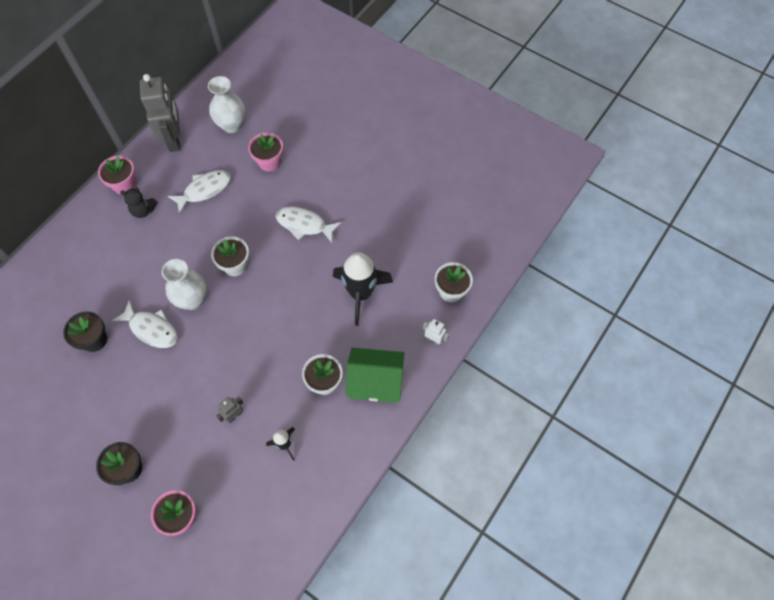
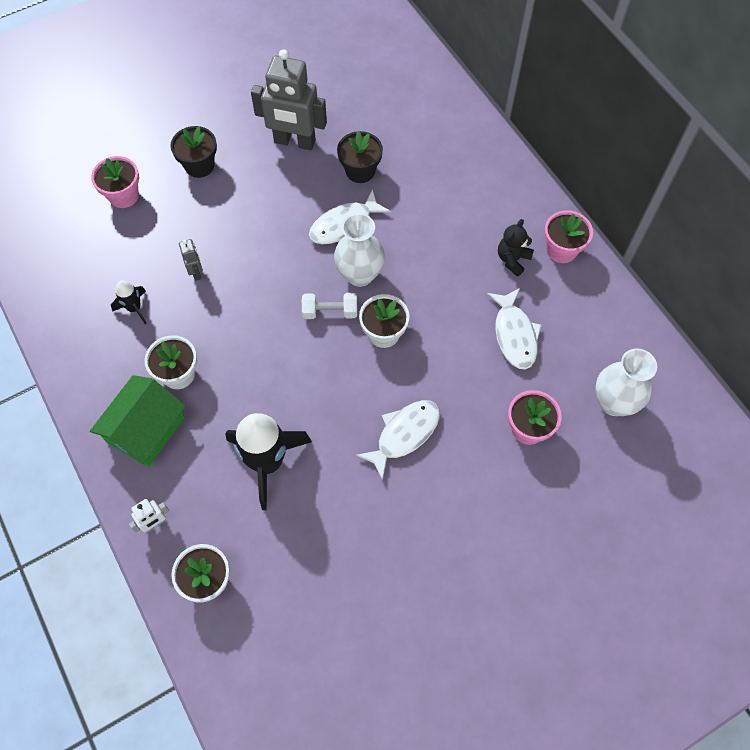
camera: 115 degrees right, 0 degrees up
grey robot [140,74,180,152] -> grey robot moved to [251,49,327,150]
none -> white dumbbell [302,293,357,319]

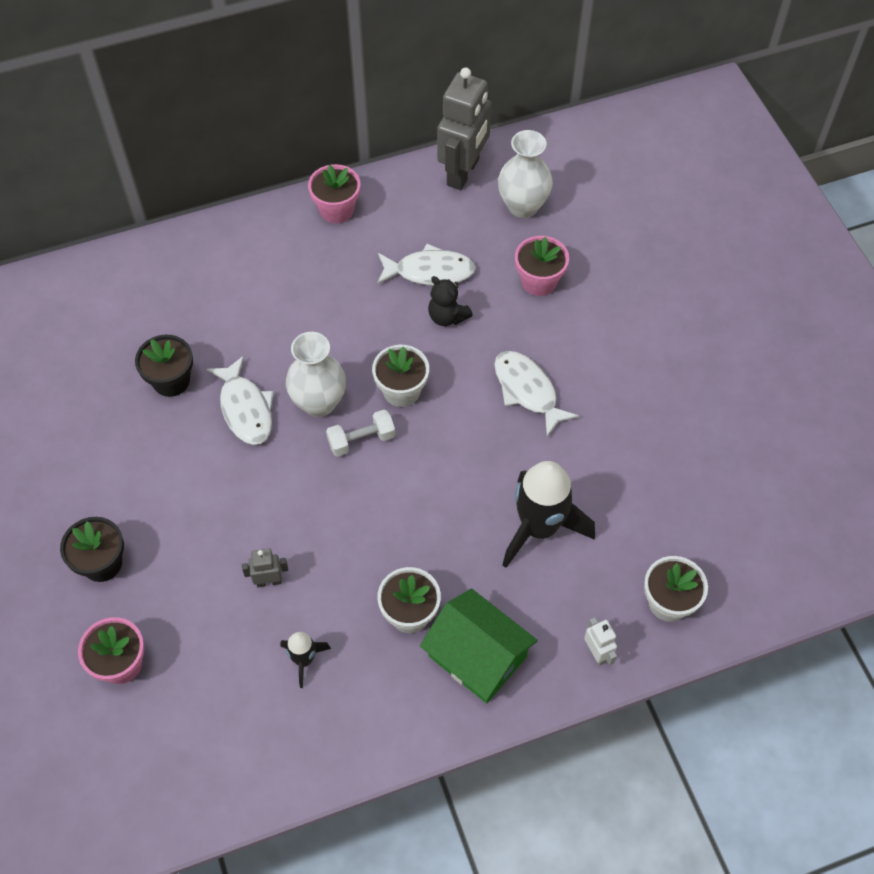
camera: 80 degrees left, 5 degrees down
grey robot [251,49,327,150] -> grey robot moved to [437,68,491,190]
white dumbbell [302,293,357,319] -> white dumbbell turned 60 degrees clockwise [326,410,395,457]
black teddy bear [498,219,534,276] -> black teddy bear moved to [428,276,473,326]

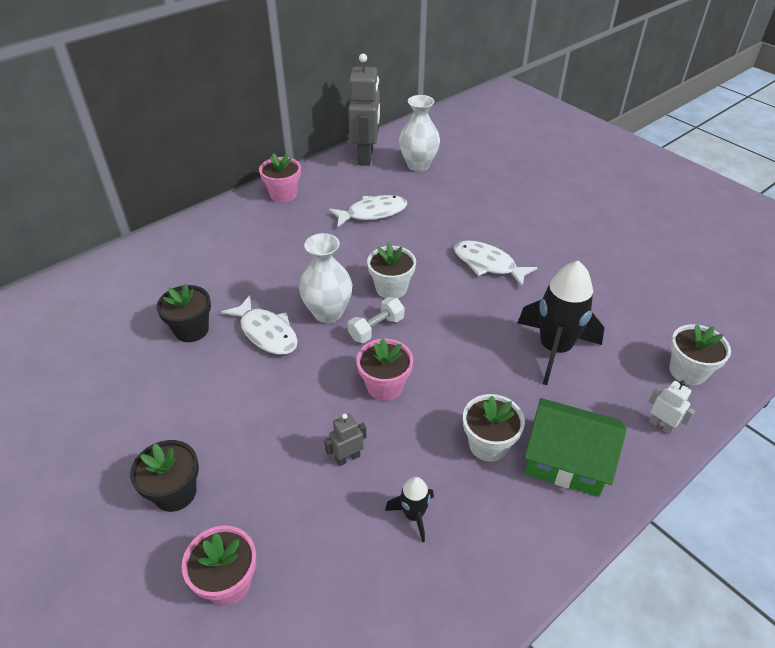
camera: 20 degrees left, 15 degrees down
black teddy bear [428,276,473,326] -> none
pink flower pot [515,236,569,296] -> pink flower pot moved to [356,338,413,401]

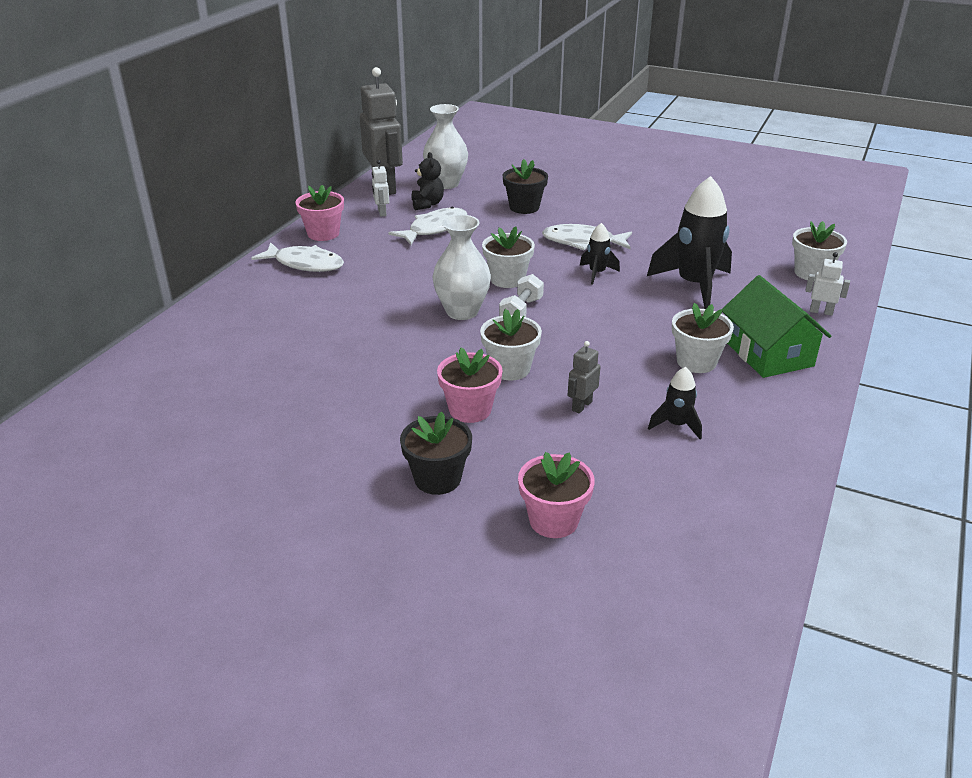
camera: 25 degrees left, 10 degrees down
black flower pot [157,284,211,342] -> black flower pot moved to [503,159,548,214]
white fish [221,295,298,355] -> white fish moved to [251,242,344,272]
pink flower pot [356,338,413,401] -> pink flower pot moved to [437,348,503,423]
green house [524,398,626,497] -> green house turned 75 degrees clockwise [722,275,831,378]
none -> white robot [372,160,389,217]
none -> black teddy bear [412,152,444,210]
none -> white flower pot [480,309,542,381]
none -> black rocket [580,223,620,285]

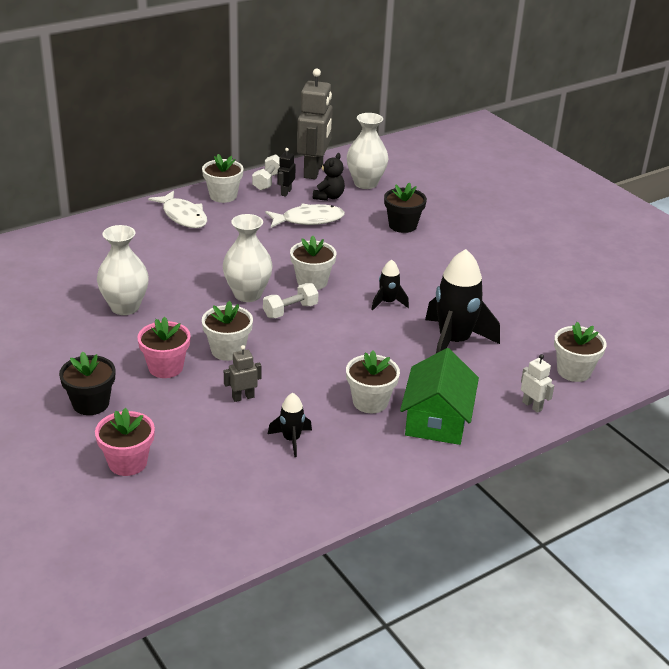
camera: 30 degrees right, 0 degrees up
pink flower pot [296,185,344,241] -> white flower pot [202,154,244,203]
white robot [372,160,389,217] -> black robot [277,148,296,197]
white fish [542,224,632,250] -> none
none -> white vase [97,225,149,315]
none -> white dumbbell [252,154,280,190]

